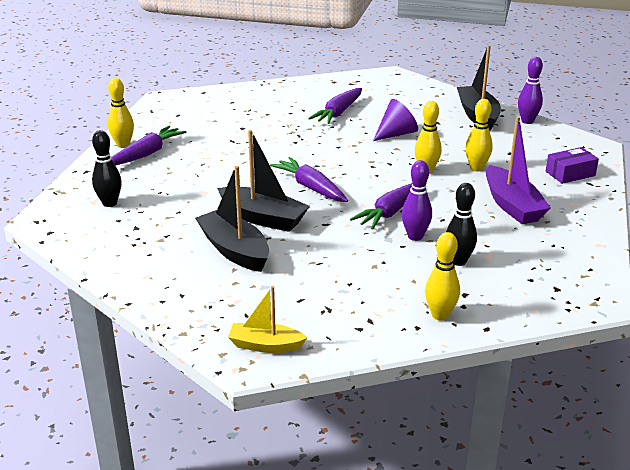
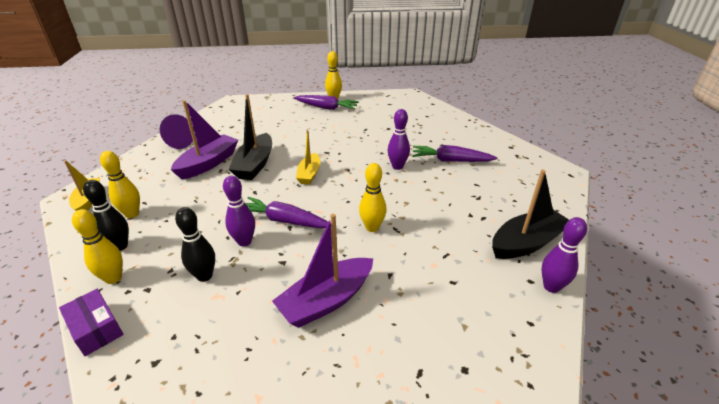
camera: 70 degrees right, 5 degrees up
black bowling pin [92,130,122,207] -> black bowling pin moved to [83,180,129,251]
black boat [195,166,269,272] -> purple boat [171,100,238,180]
purple carrot [270,157,348,202] -> yellow boat [296,130,320,185]
purple cone [373,99,418,141] -> purple cone moved to [160,114,193,149]
yellow bowling pin [465,99,493,172] -> yellow bowling pin moved to [100,151,140,218]
purple box [546,147,599,184] -> purple box moved to [59,289,124,356]
none -> purple bowling pin [387,109,410,170]

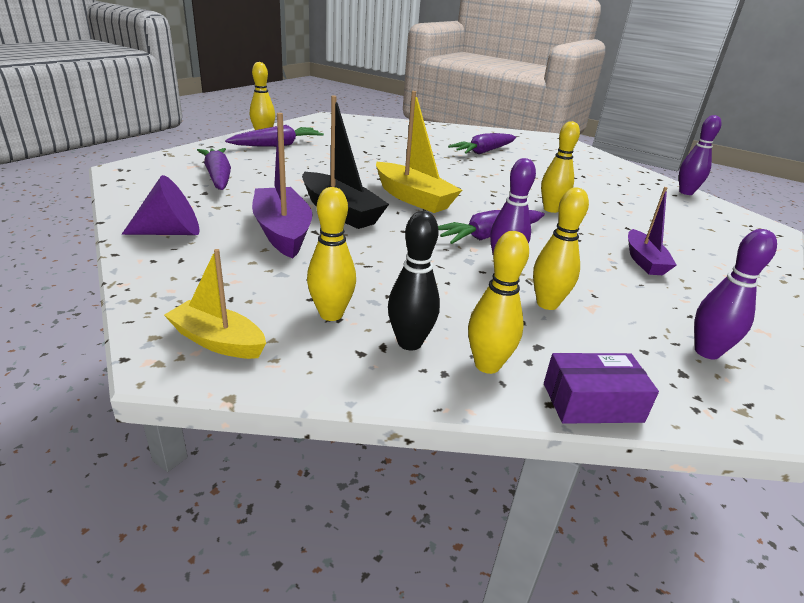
camera: 55 degrees left, 5 degrees down
black bowling pin [175,207,215,282] -> yellow bowling pin [533,188,589,310]
purple boat [272,214,373,328] -> purple boat [628,187,677,275], size x0.63
yellow boat [296,130,320,185] -> yellow boat [376,91,462,213], size x1.58
purple bowling pin [387,109,410,170] -> purple bowling pin moved to [694,229,777,359]
black boat [492,170,569,259] -> none
none -> purple carrot [197,148,231,190]

